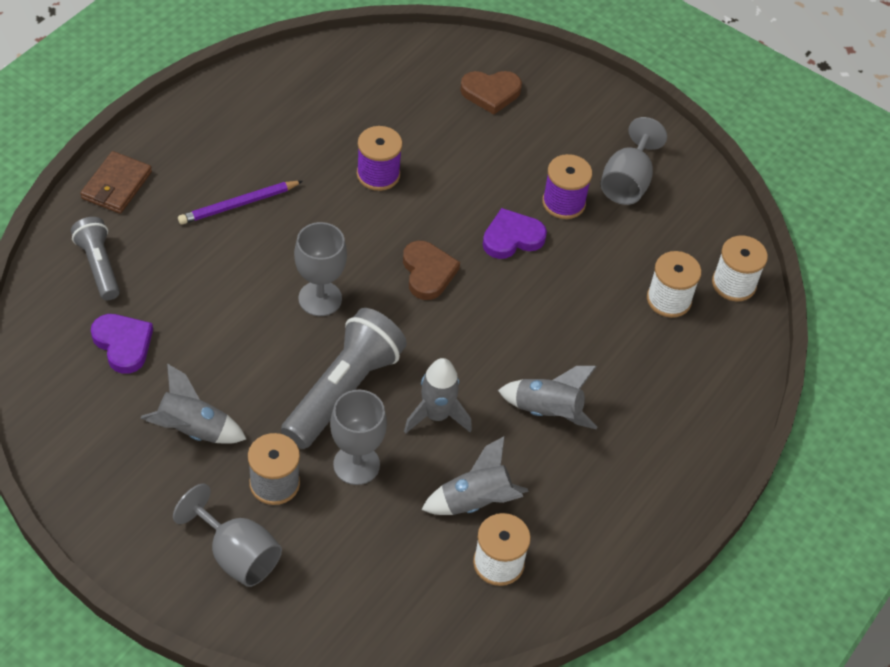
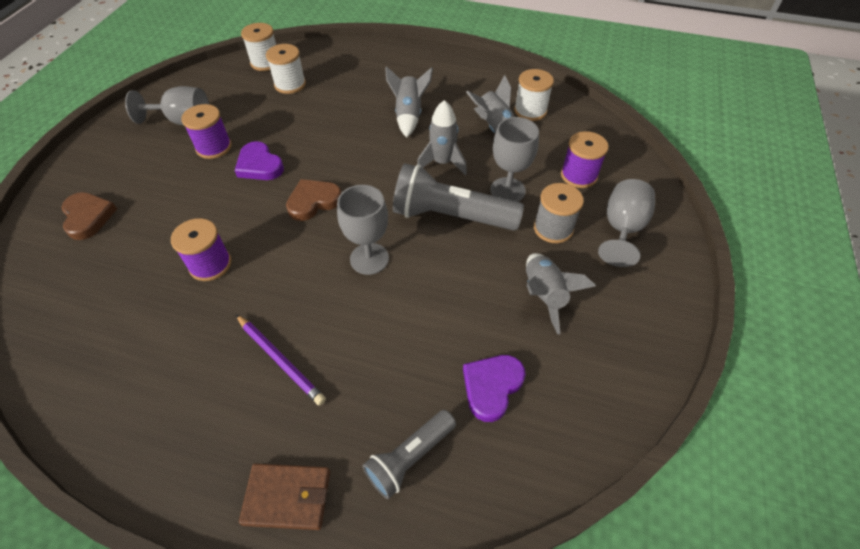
camera: 105 degrees left, 0 degrees up
none -> purple spool [561,131,609,188]

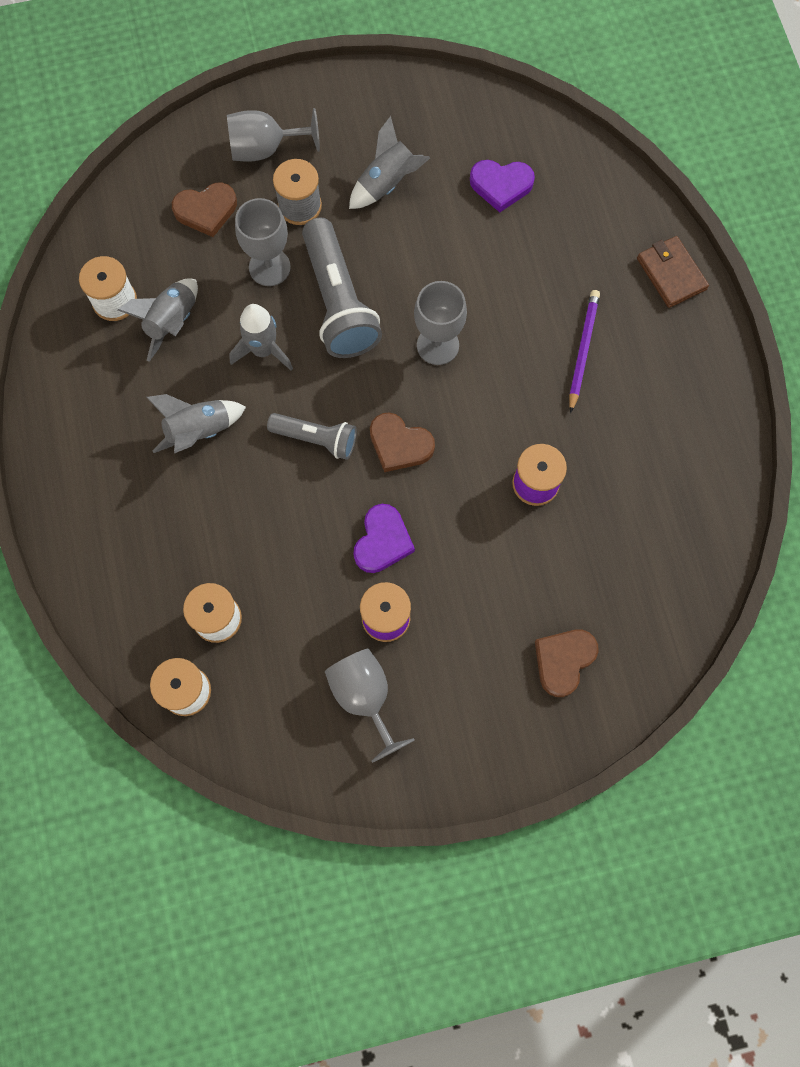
camera: 120 degrees left, 20 degrees up
grey flashlight [363,410,456,499] -> grey flashlight moved to [267,413,357,460]
purple spool [561,131,609,188] -> brown heart [172,182,237,237]

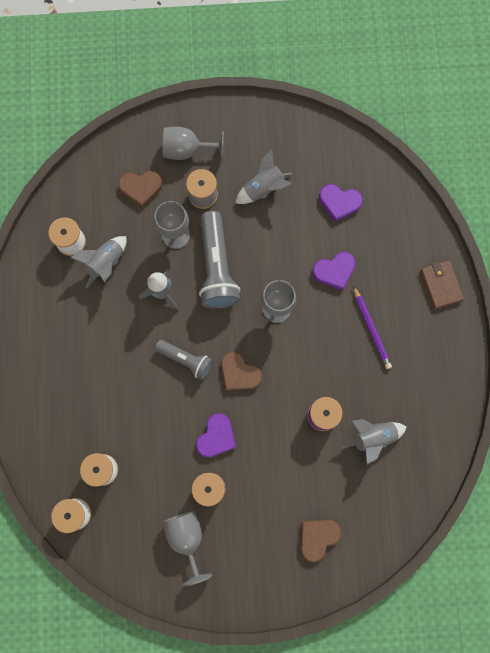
camera: 10 degrees right, 5 degrees up
grey rocket [146,394,246,454] -> grey rocket moved to [342,419,406,465]
purple pencil [569,290,600,413] -> purple pencil turned 135 degrees clockwise [353,286,392,369]
none -> purple heart [312,252,356,291]

